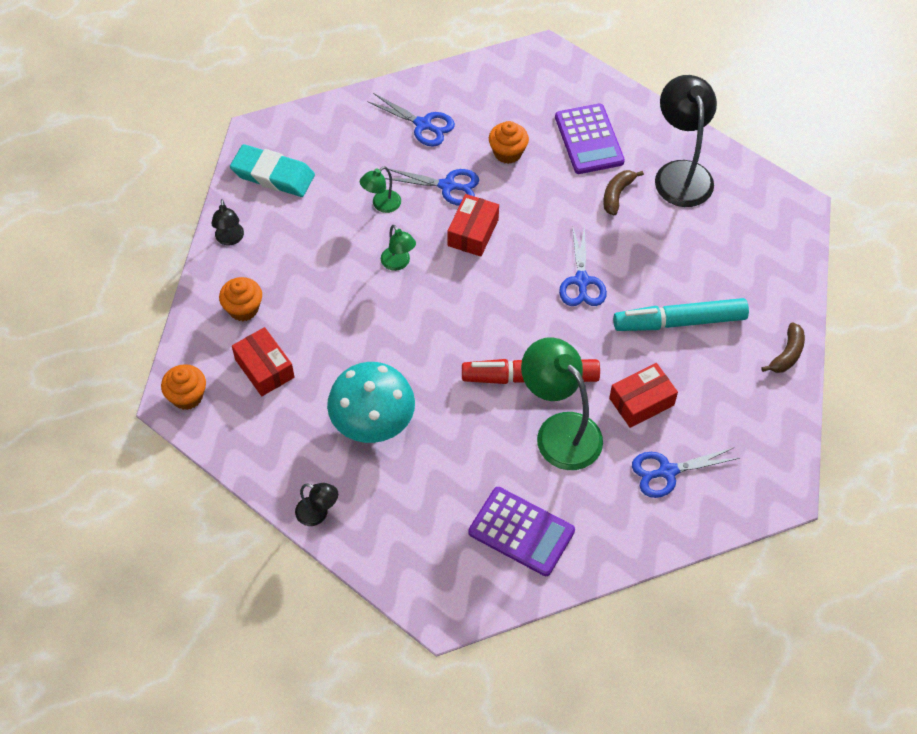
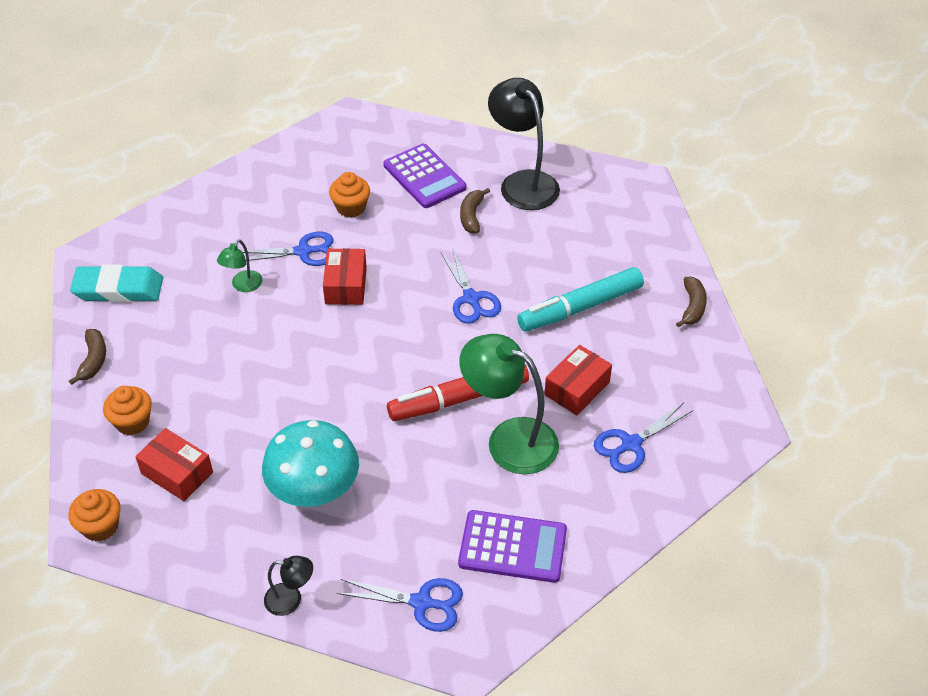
camera: 20 degrees left, 10 degrees down
black lamp [211,199,244,245] -> brown banana [69,329,106,385]
blue scissors [367,93,455,147] -> blue scissors moved to [337,578,463,632]
green lamp [381,225,416,271] -> none

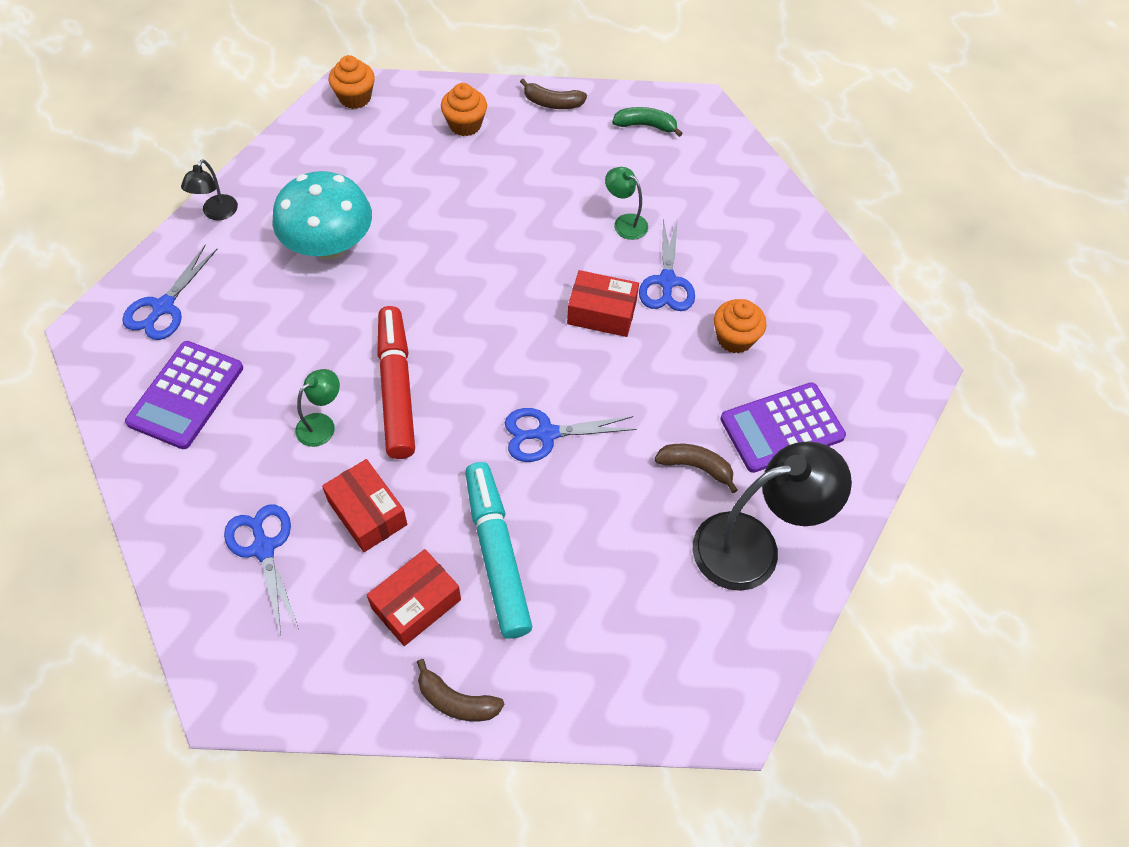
camera: 100 degrees right, 10 degrees up
turquoise eraser [70,264,163,302] -> green banana [612,107,683,137]
red box [135,428,213,501] -> red box moved to [367,549,461,646]
green lamp [459,334,559,474] -> green lamp [295,369,340,447], size x0.48

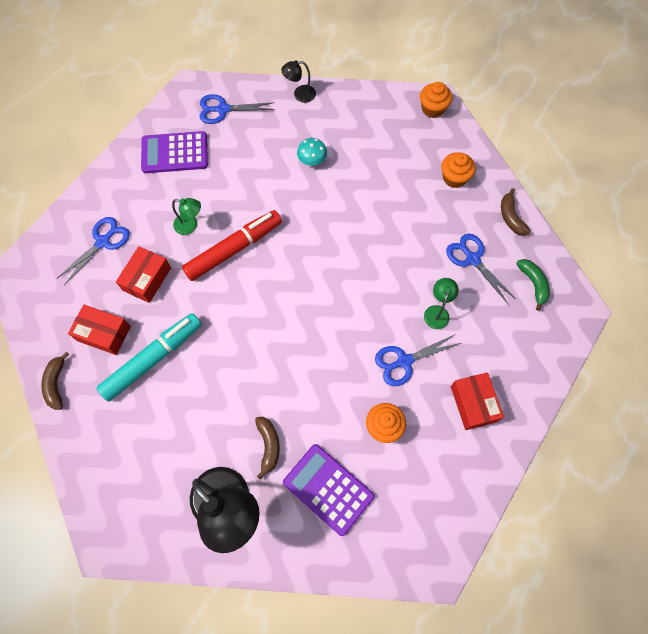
camera: 65 degrees right, 10 degrees up
turquoise mushroom [272,171,372,260] -> turquoise mushroom [297,138,327,166], size x0.47
blue scissors [505,408,636,462] -> blue scissors moved to [446,234,516,304]
red box [567,270,639,337] -> red box moved to [451,372,504,430]

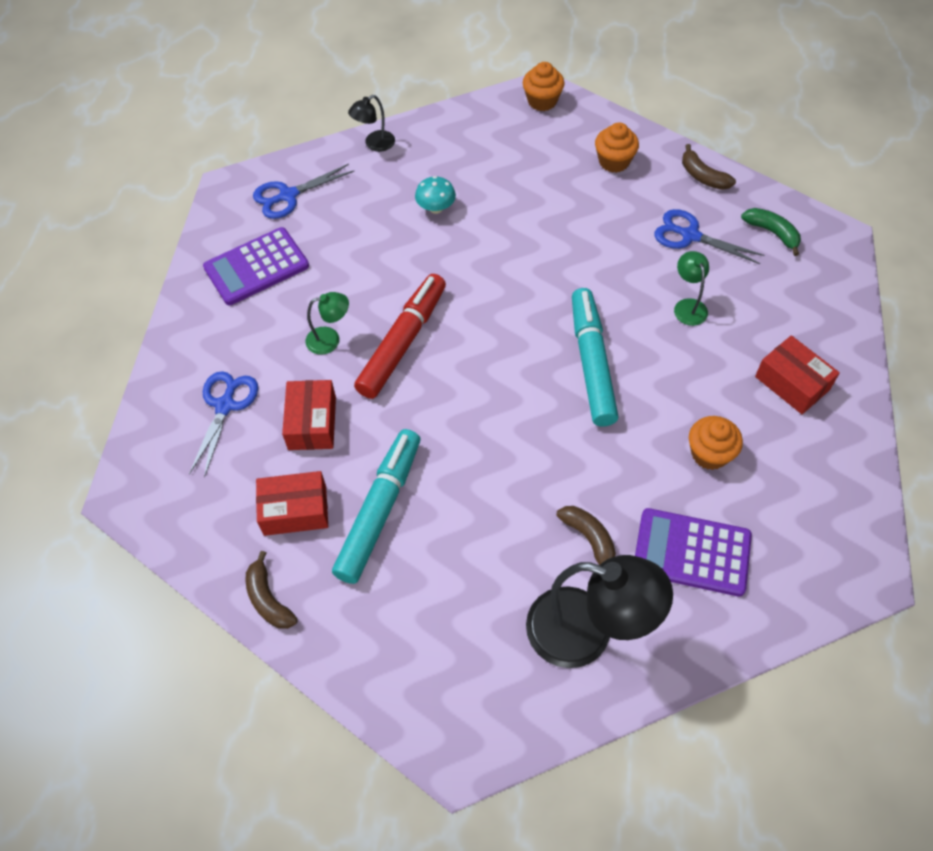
camera: 25 degrees left, 10 degrees down
blue scissors [375,334,461,386] -> none
none -> turquoise marker [572,288,619,426]

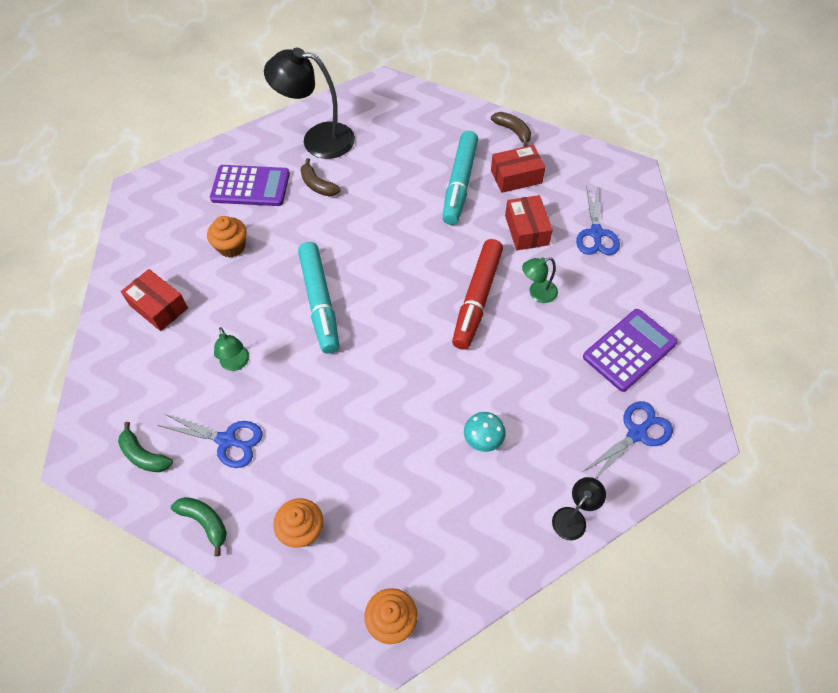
camera: 170 degrees right, 0 degrees up
brown banana [682,144,736,190] -> green banana [171,497,227,556]

